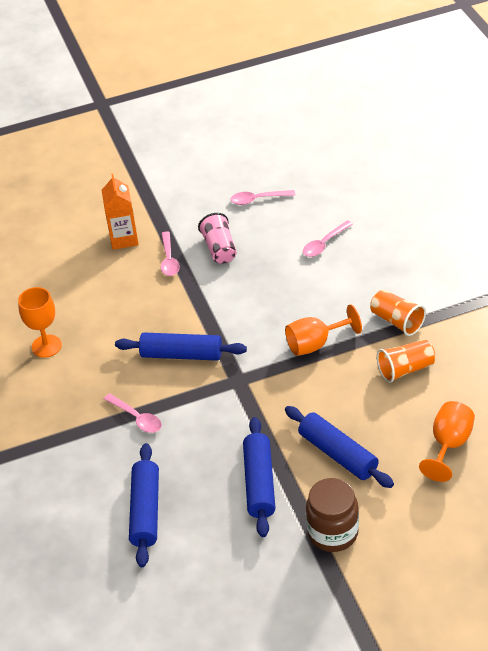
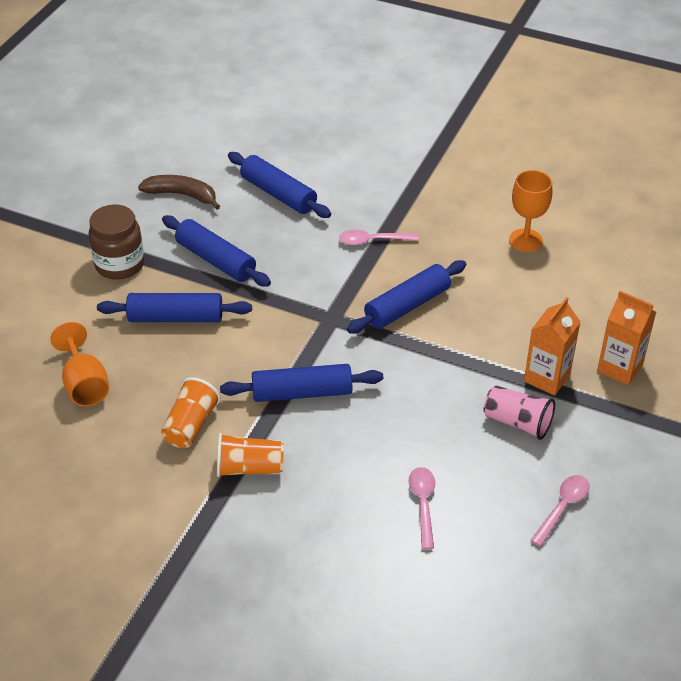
camera: 130 degrees right, 0 degrees up
pink spoon [161,232,180,276] -> orange carton [524,297,581,396]
orange goblet [285,304,362,356] -> blue rolling pin [220,364,383,402]
none -> brown banana [138,175,220,210]

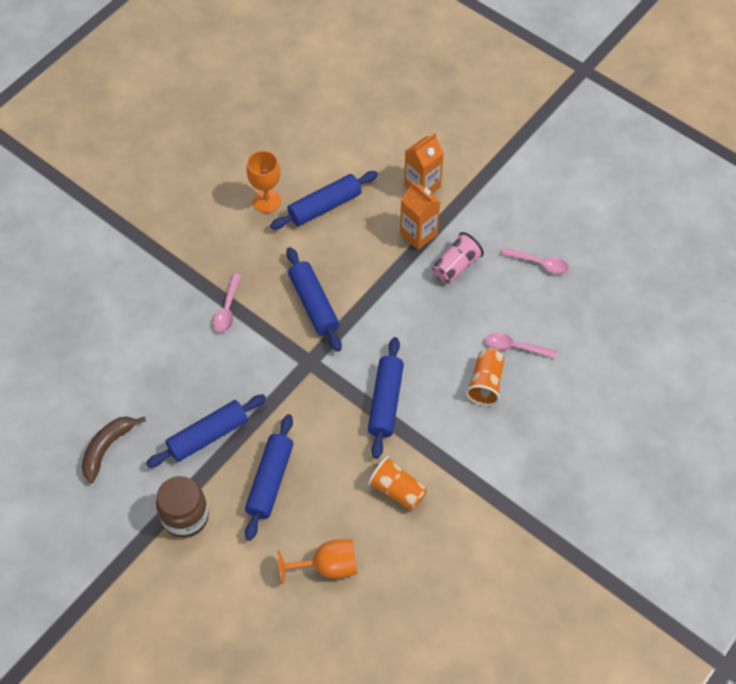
camera: 75 degrees left, 15 degrees up
orange cup [217,433,284,477] -> orange cup moved to [466,349,504,405]
blue rolling pin [228,152,331,218] -> blue rolling pin moved to [270,171,378,230]
pink spoon [530,475,589,547] -> pink spoon turned 150 degrees clockwise [501,248,569,274]

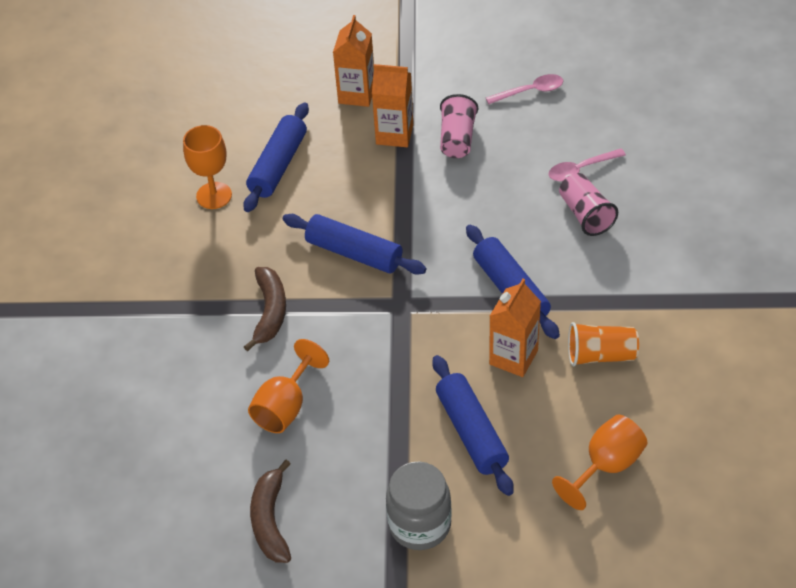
camera: 35 degrees left, 10 degrees down
blue rolling pin [146,394,266,468] -> none
brown jar [156,476,209,538] -> grey jar [386,462,452,550]
pink spoon [213,274,241,332] -> brown banana [244,267,286,351]
orange cup [466,349,504,405] -> pink cup [559,173,618,236]
none -> orange goblet [248,339,329,433]
none -> orange carton [489,278,541,377]

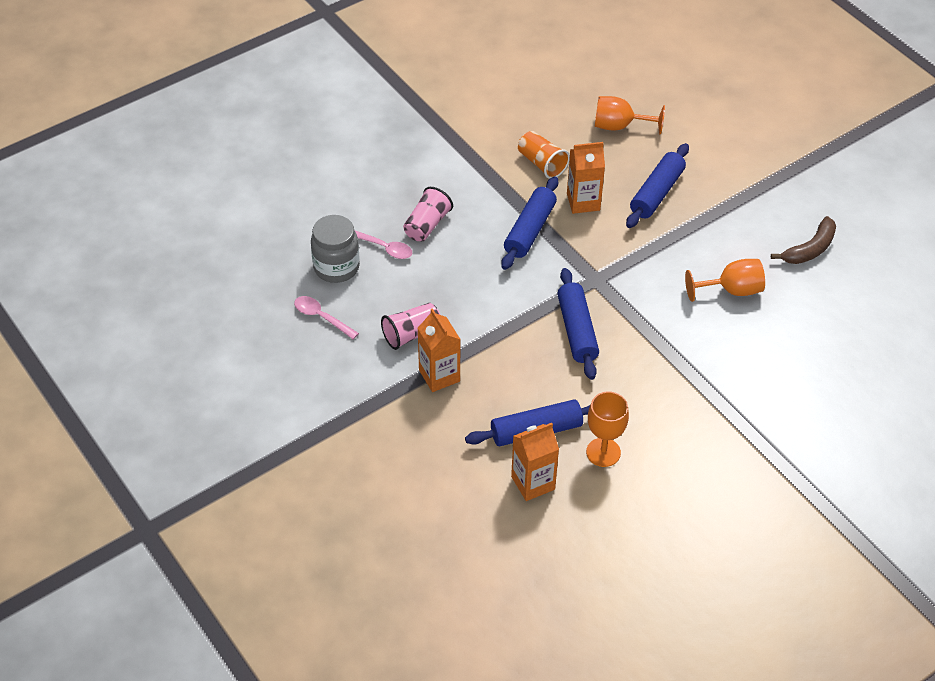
camera: 130 degrees left, 0 degrees up
brown banana [244,267,286,351] -> none
orange carton [333,15,374,107] -> orange carton moved to [511,423,559,501]
grey jar [386,462,452,550] -> grey jar moved to [311,215,360,283]

